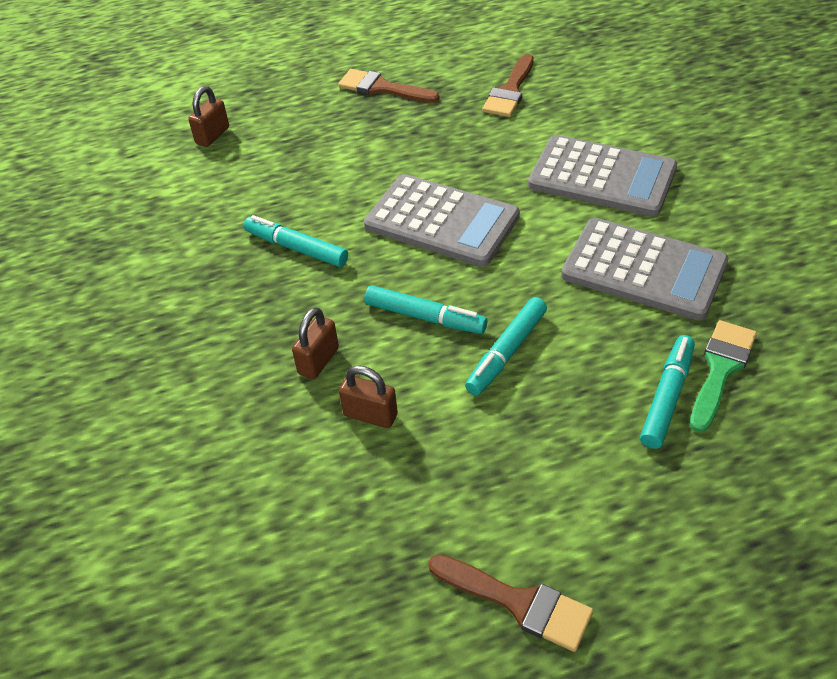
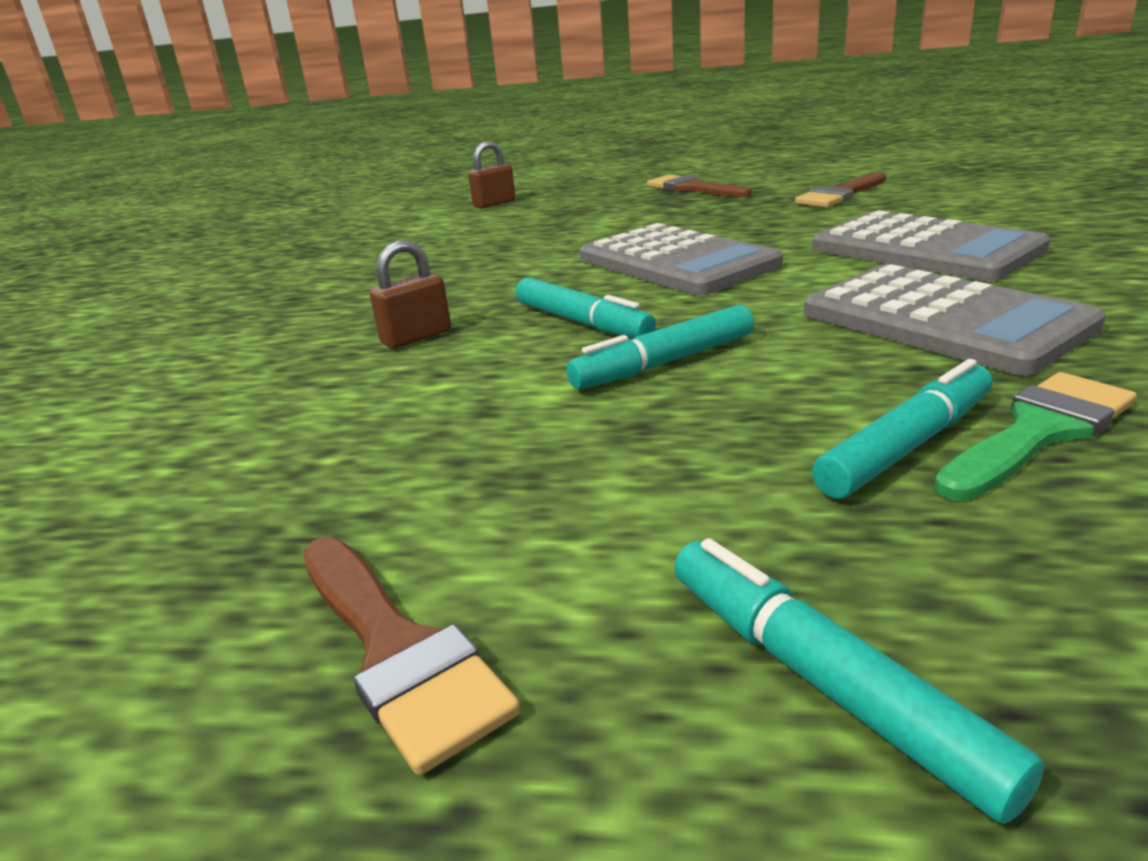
camera: 25 degrees right, 20 degrees down
turquoise marker [244,215,348,267] -> turquoise marker moved to [674,538,1044,824]
brown padlock [339,365,398,428] -> none

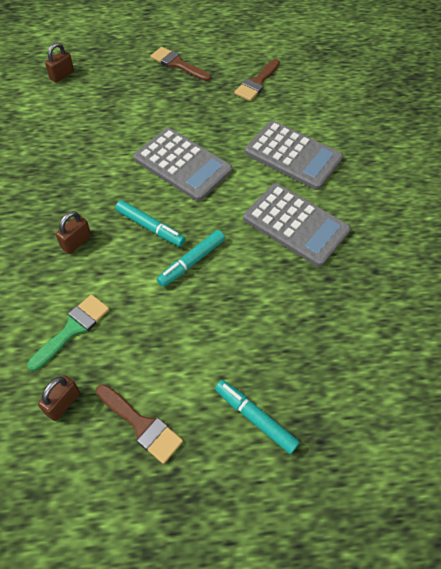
camera: 20 degrees left, 30 degrees up
turquoise marker [812,359,992,499] -> none
green brush [934,372,1137,501] -> green brush moved to [27,294,109,371]
none -> brown padlock [38,375,80,421]

